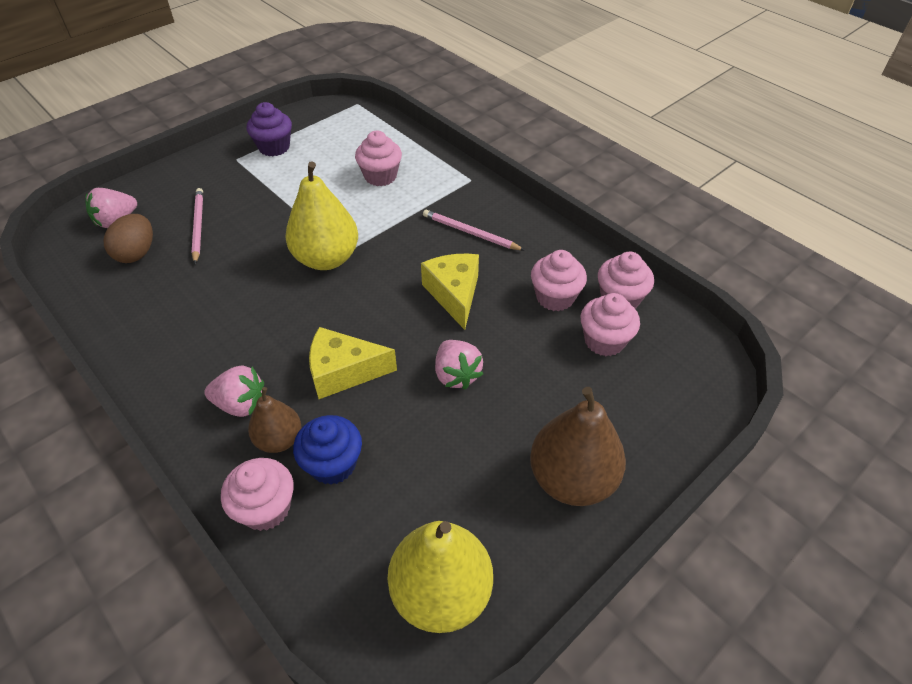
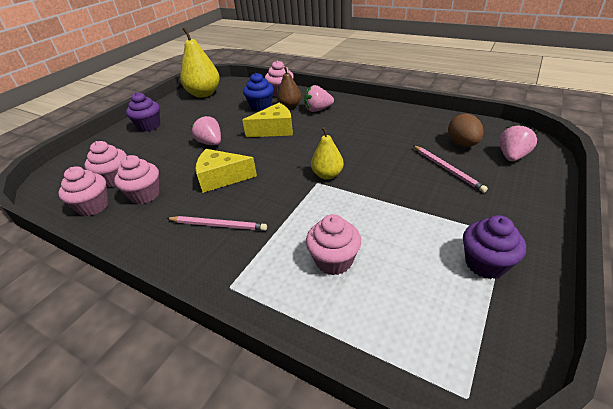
camera: 165 degrees right, 10 degrees down
yellow pear [285,161,358,270] -> yellow pear [311,127,344,180], size x0.58
yellow cheese [421,254,479,330] -> yellow cheese turned 120 degrees clockwise [196,149,257,193]
brown pear [530,387,626,506] -> purple cupcake [126,92,160,132]

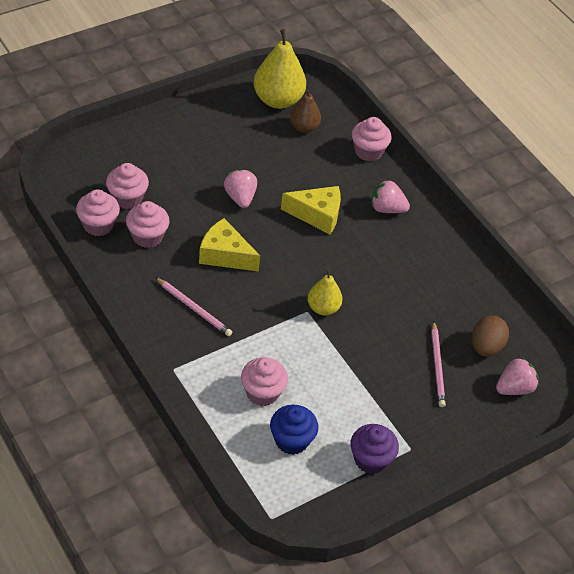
camera: 20 degrees right, 10 degrees up
purple cupcake [126,92,160,132] -> none
blue cupcake [243,73,274,111] -> blue cupcake moved to [270,405,318,455]
brown pear [277,67,301,109] -> brown pear moved to [290,89,321,133]

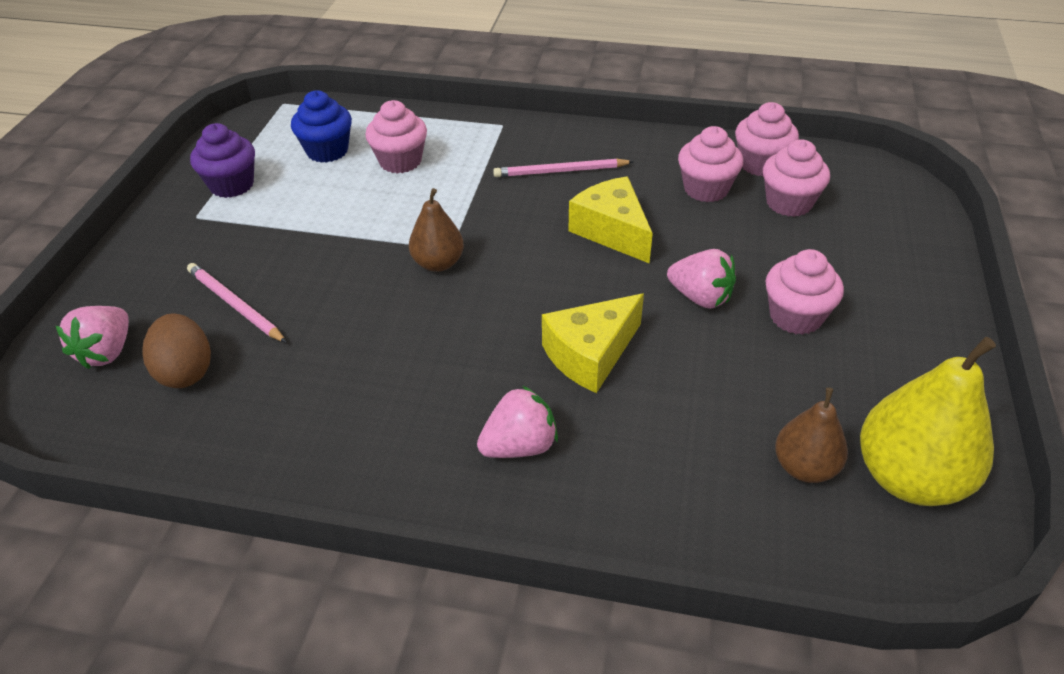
camera: 140 degrees right, 5 degrees down
yellow cheese [199,218,260,272] -> yellow cheese turned 105 degrees counterclockwise [569,177,653,263]
yellow pear [308,269,343,315] -> brown pear [409,188,464,272]
pink cupcake [352,117,392,162] -> pink cupcake moved to [765,249,844,335]

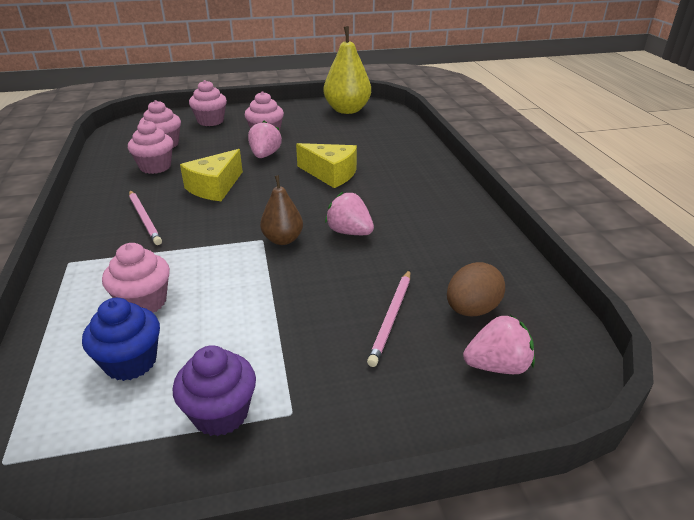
camera: 115 degrees left, 10 degrees down
pink strawberry [477,386,558,458] -> pink strawberry moved to [325,192,374,235]
pink cupcake [735,102,799,177] -> pink cupcake moved to [189,80,227,126]
brown pear [775,388,848,483] -> none

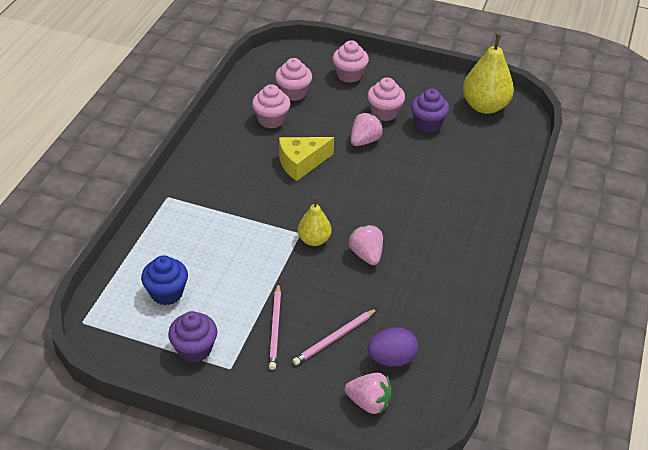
camera: 30 degrees right, 10 degrees up
pink cupcake [102,243,170,313] -> none
pink pencil [129,191,162,245] -> pink pencil moved to [269,283,281,370]
brown pear [260,175,303,245] -> yellow pear [297,197,332,246]
yellow cheese [296,143,357,188] -> none
brown egg [447,262,505,317] -> purple egg [368,327,418,367]
none -> purple cupcake [411,89,449,133]

